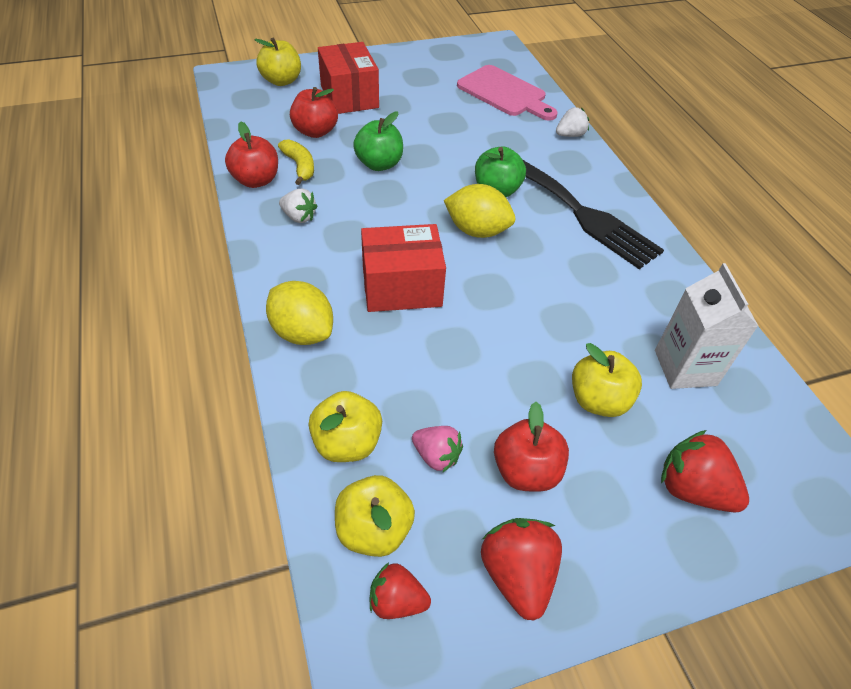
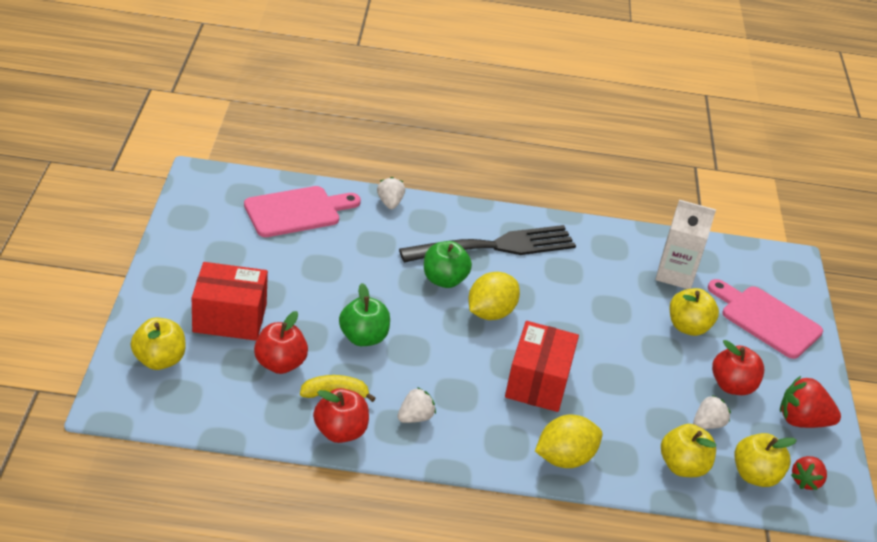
camera: 70 degrees left, 10 degrees down
pink strawberry [412,426,463,473] -> white strawberry [693,395,731,429]
red strawberry [661,430,749,512] -> pink cutting board [708,279,823,359]

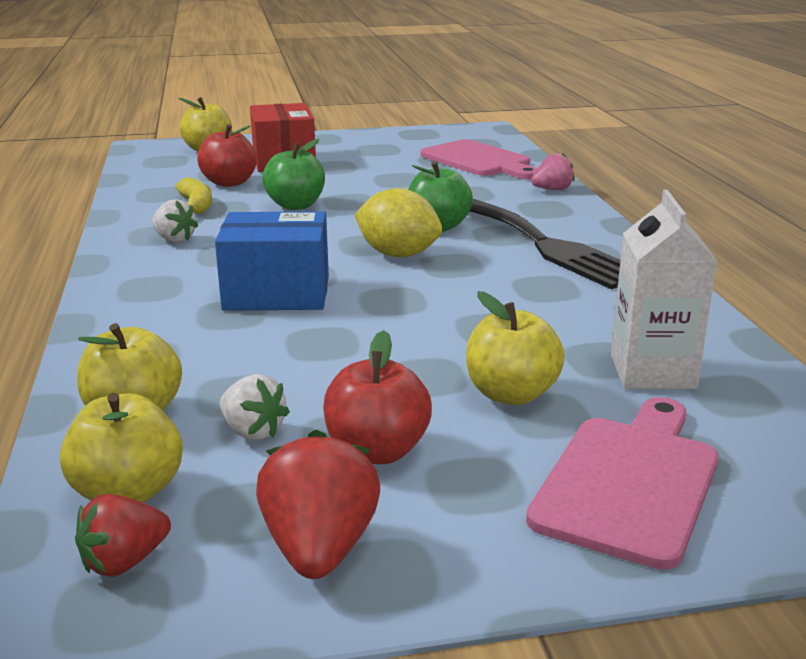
camera: 80 degrees right, 15 degrees down
red apple [313,388,369,443] -> none
white strawberry [377,177,405,209] -> pink strawberry [531,152,575,190]
red box [505,321,579,412] -> blue box [215,211,329,311]
yellow lemon [535,415,603,468] -> none
red strawberry [791,456,827,490] -> red strawberry turned 60 degrees counterclockwise [75,494,171,577]

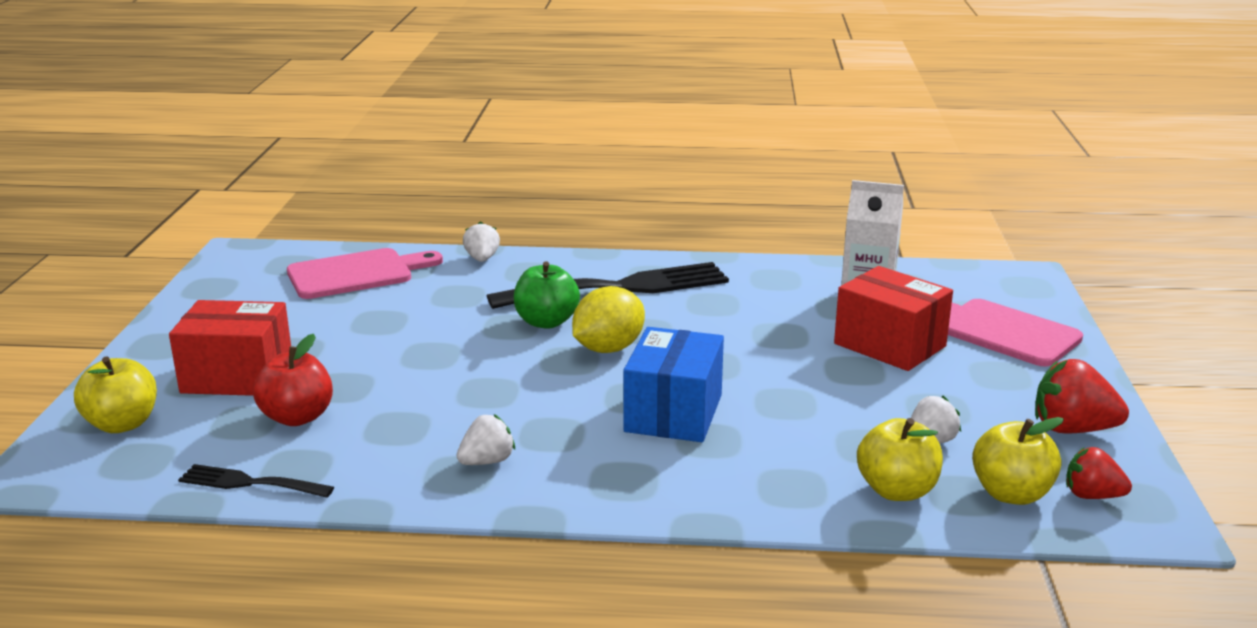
camera: 75 degrees left, 0 degrees up
red strawberry [75,494,171,577] -> red strawberry turned 135 degrees clockwise [1066,447,1132,499]
yellow banana [175,177,212,214] -> none
green apple [262,139,325,210] -> none
red apple [323,330,432,464] -> none
yellow apple [466,291,565,405] -> red box [834,266,953,371]
pink strawberry [531,152,575,190] -> white strawberry [463,221,500,262]
none -> black fork [178,464,334,498]

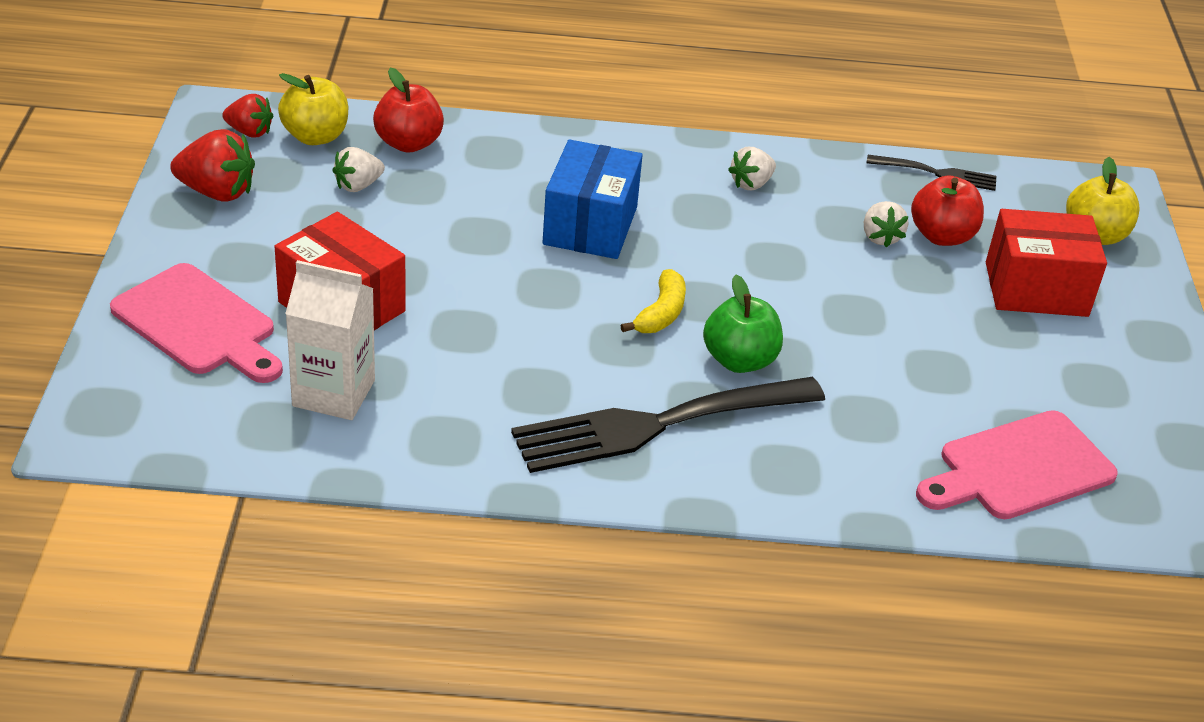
camera: 175 degrees right, 15 degrees up
white strawberry [463,221,500,262] -> white strawberry moved to [864,201,909,247]
yellow lemon [572,286,645,353] -> yellow banana [620,269,686,333]
yellow apple [857,418,943,501] -> red apple [373,68,444,153]

